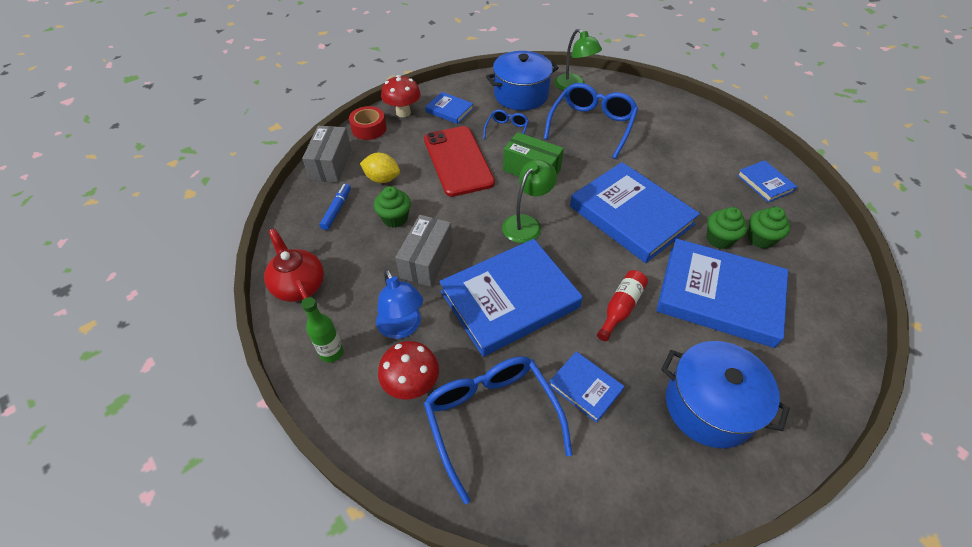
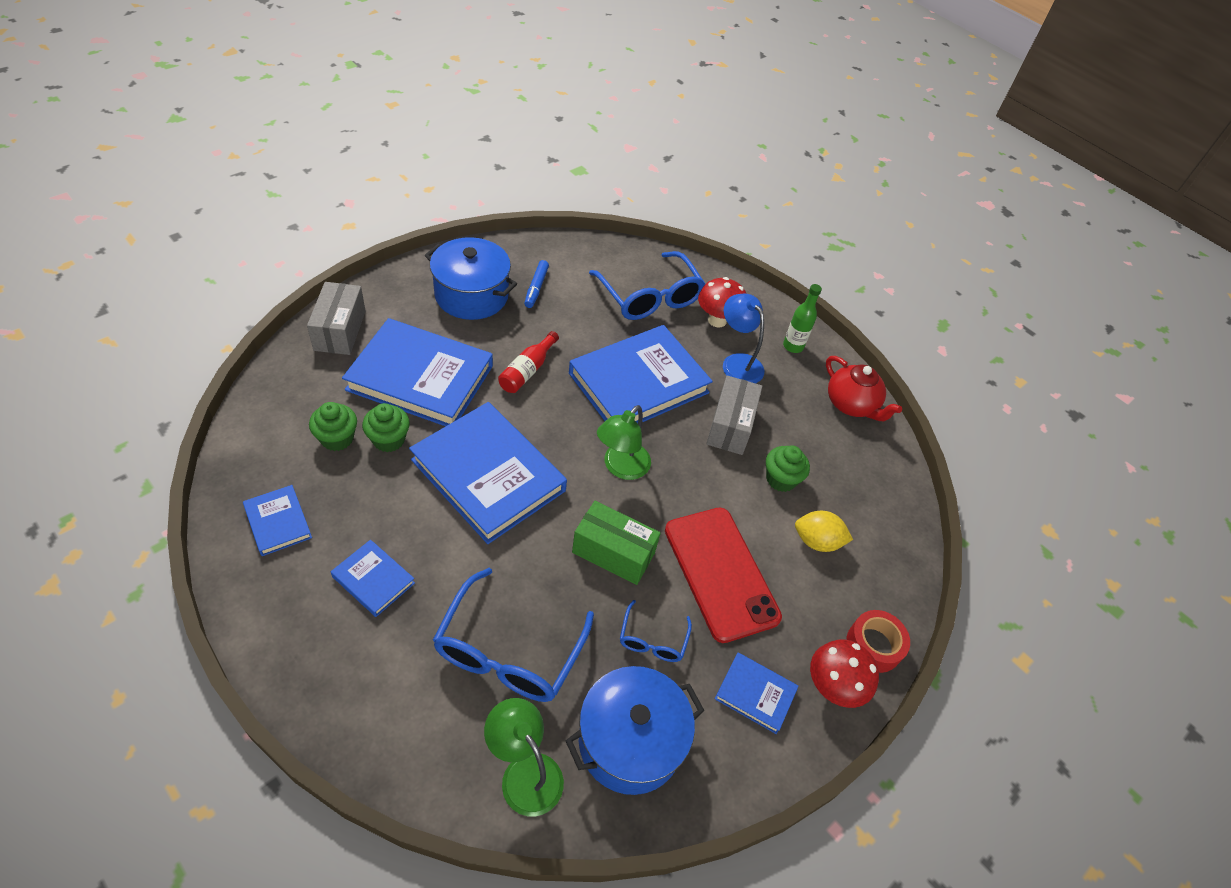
camera: 170 degrees right, 0 degrees up
grey box [302,126,352,182] -> grey box moved to [307,282,366,355]
blue marker [319,184,351,230] -> blue marker moved to [524,260,549,308]
blue book [549,351,624,423] -> blue book moved to [331,540,415,617]

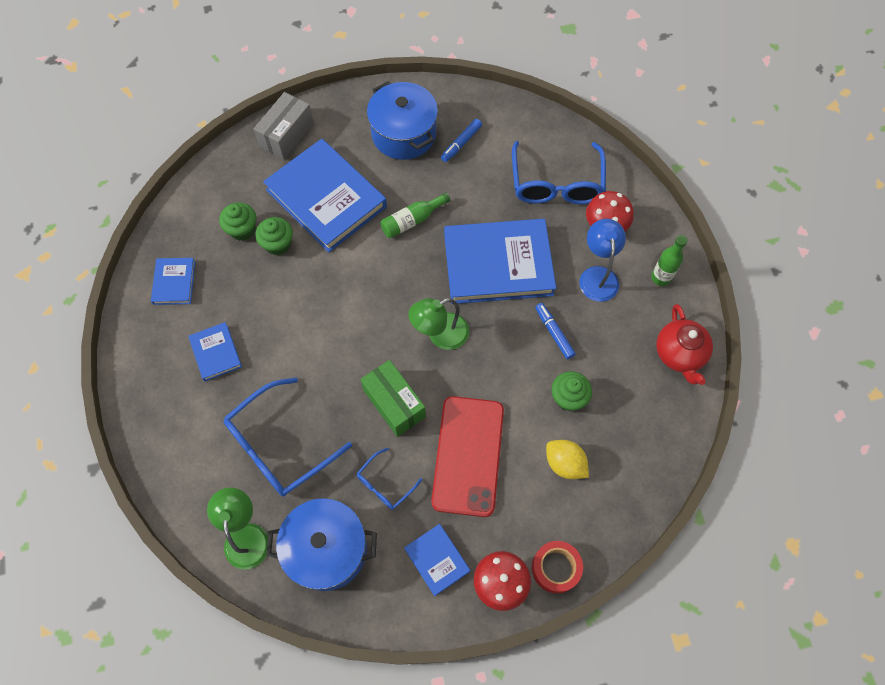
camera: 35 degrees right, 15 degrees up
blue book [409,402,567,544] -> none
red bottle [498,331,559,393] -> green bottle [380,193,450,238]
grey box [706,375,762,455] -> blue marker [535,303,576,359]

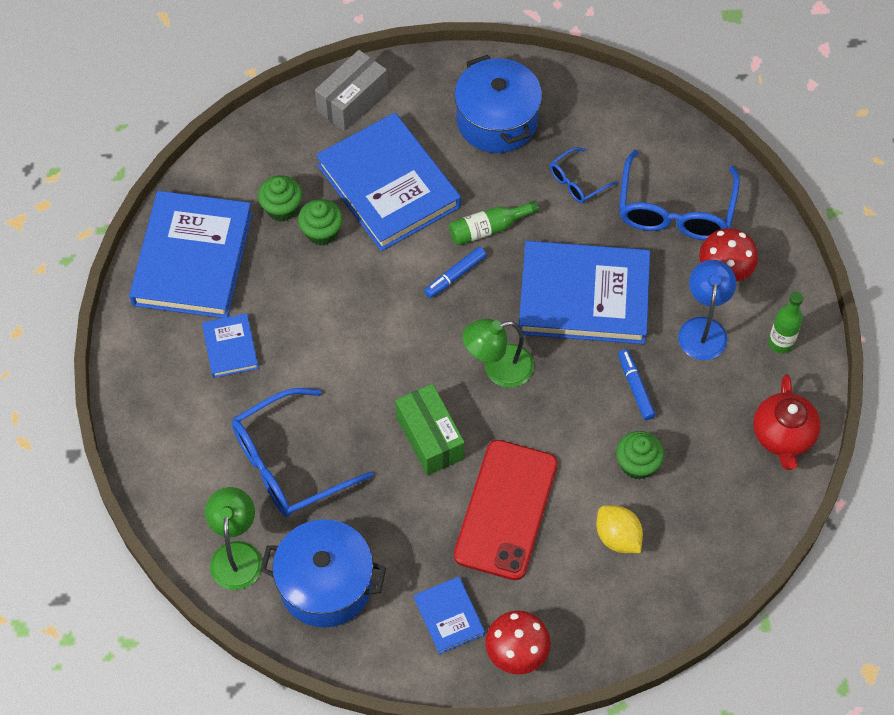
camera: 10 degrees right, 5 degrees down
blue book [151,258,195,305] -> blue book [129,191,252,318], size x2.14
blue glasses [356,448,422,510] -> blue glasses moved to [550,147,617,203]
blue marker [441,119,482,162] -> blue marker moved to [424,247,487,298]
red tape [532,541,583,594] -> none

